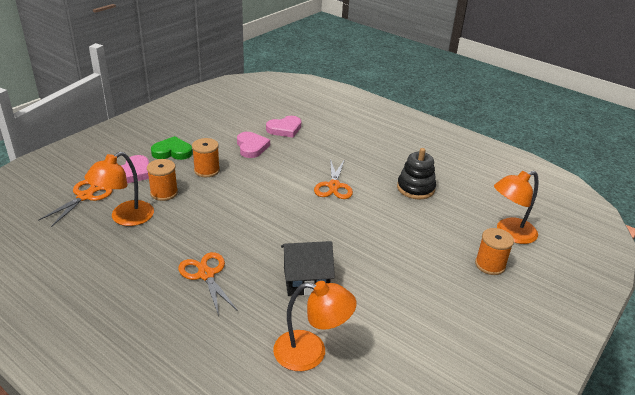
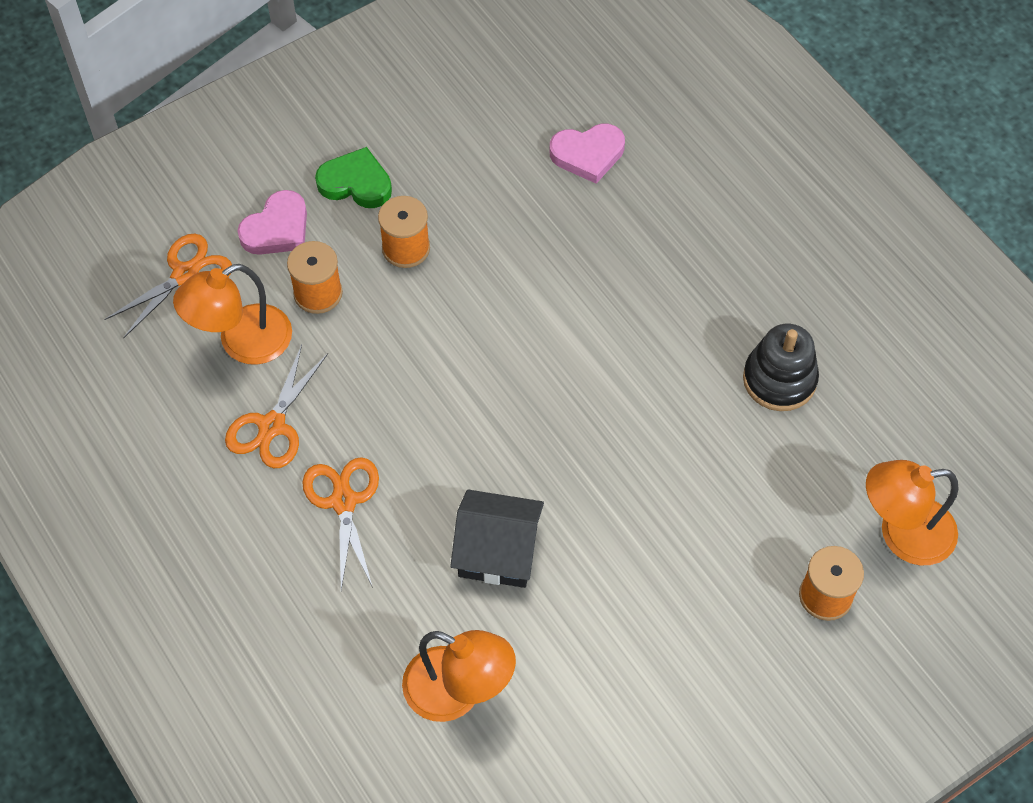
camera: 20 degrees right, 25 degrees up
pink heart [237,132,270,158] -> none
orange scissors [314,159,353,199] -> orange scissors moved to [225,345,328,468]

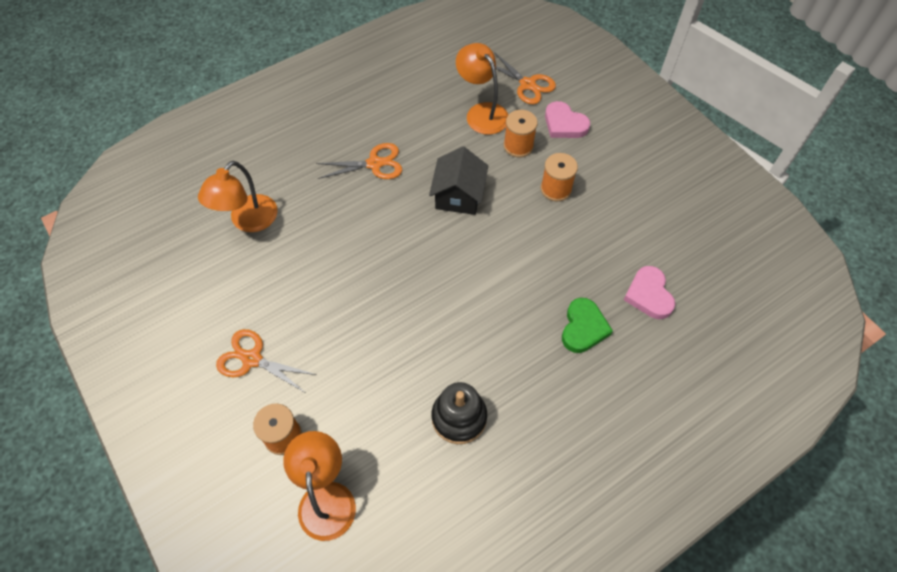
camera: 90 degrees right, 0 degrees up
orange scissors [225,345,328,468] -> orange scissors moved to [216,329,317,393]
green heart [315,147,392,208] -> green heart moved to [562,298,613,353]
black house [450,490,544,588] -> black house moved to [429,146,488,215]

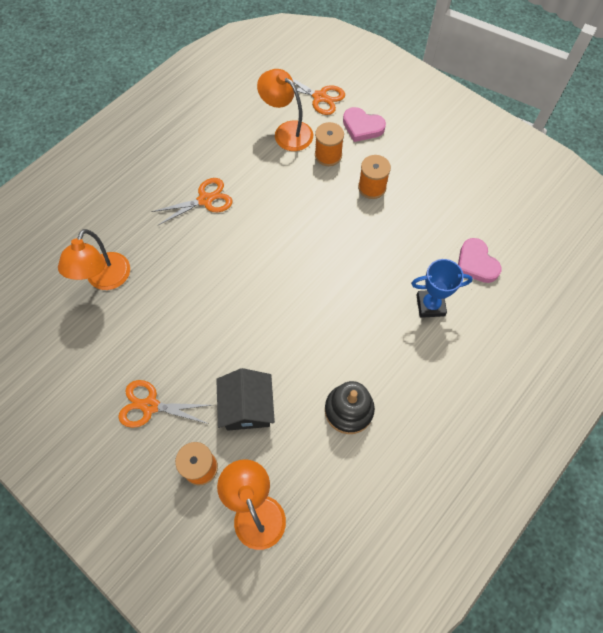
camera: 15 degrees left, 5 degrees up
black house [429,146,488,215] -> black house moved to [216,368,275,431]
green heart [562,298,613,353] -> blue trophy [411,259,473,318]

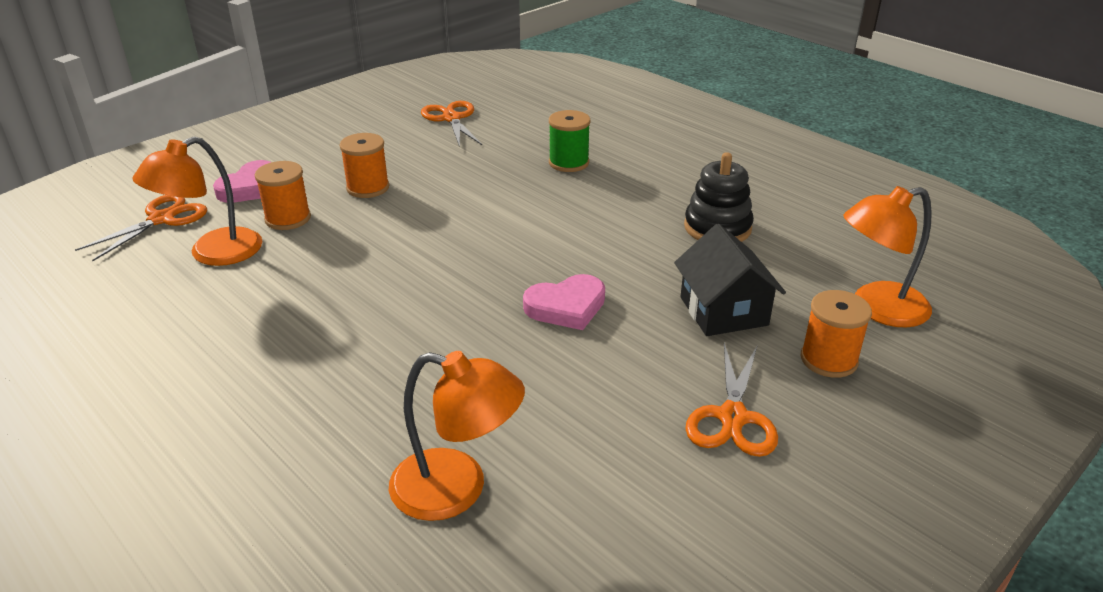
camera: 85 degrees left, 30 degrees down
orange scissors [151,178,233,225] -> orange scissors moved to [421,101,482,147]
black house [216,368,275,431] -> black house turned 75 degrees clockwise [674,224,786,336]
blue trophy [411,259,473,318] -> green spool [549,110,590,172]
pink heart [458,238,501,283] -> pink heart moved to [523,274,605,330]

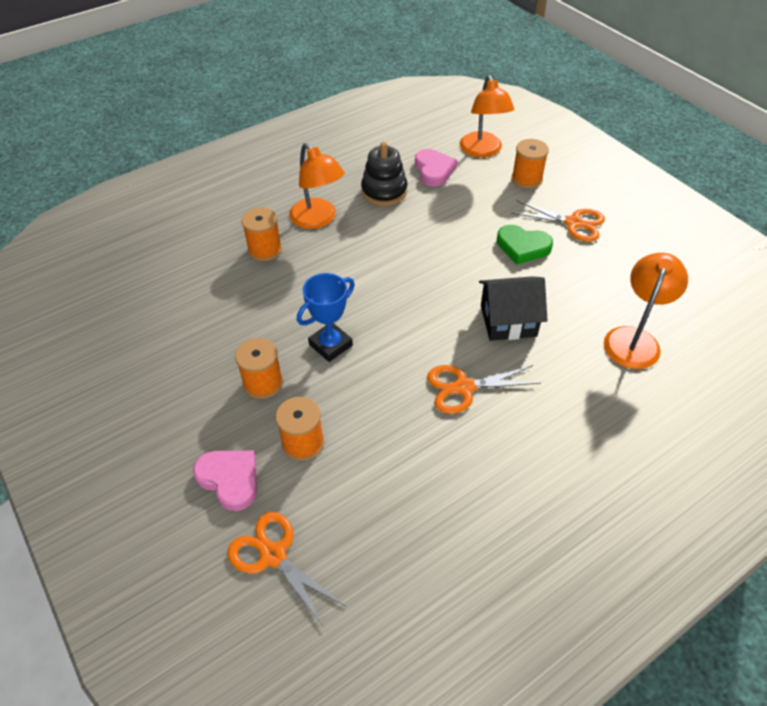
camera: 80 degrees left, 15 degrees up
orange lamp [132,137,262,266] -> orange lamp moved to [289,143,345,229]
orange scissors [421,101,482,147] -> orange scissors moved to [427,365,541,414]
pink heart [523,274,605,330] -> pink heart moved to [415,149,458,187]
green spool [549,110,590,172] -> orange spool [242,207,282,261]
black house [674,224,786,336] -> black house moved to [479,276,548,341]
none -> blue trophy [297,273,355,362]
none -> green heart [497,225,553,265]

